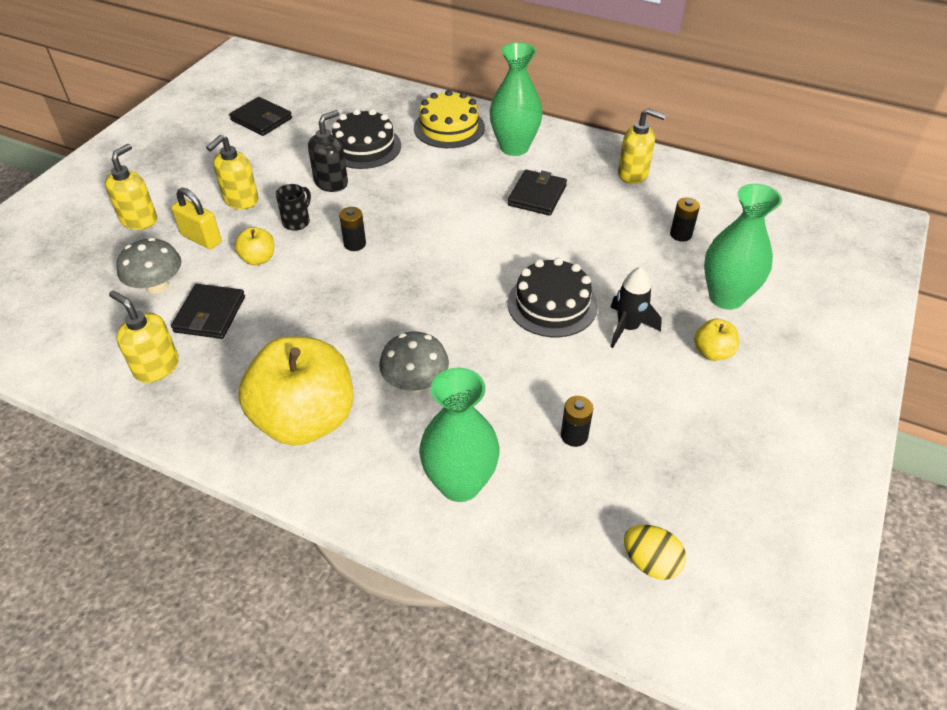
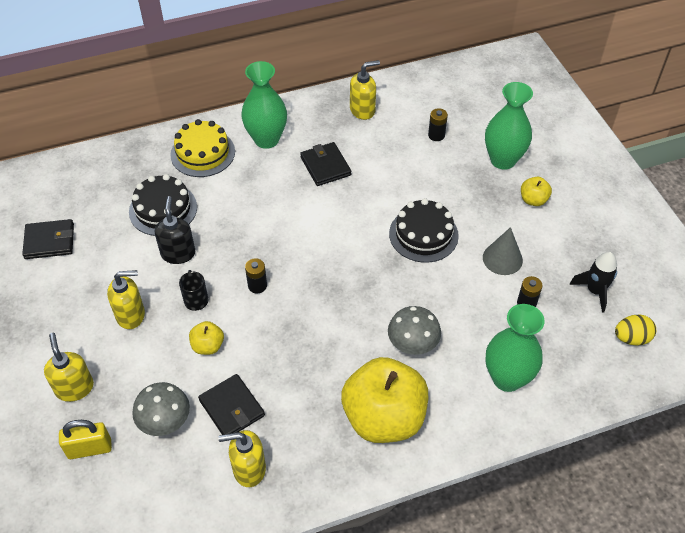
camera: 45 degrees left, 5 degrees up
yellow padlock [171,188,222,249] -> yellow padlock moved to [59,420,112,459]
yellow soap dispenser [206,135,259,209] -> yellow soap dispenser turned 90 degrees counterclockwise [107,270,145,329]
black rocket [611,267,662,348] -> black rocket moved to [569,252,617,313]
none -> grey cone [483,227,523,275]

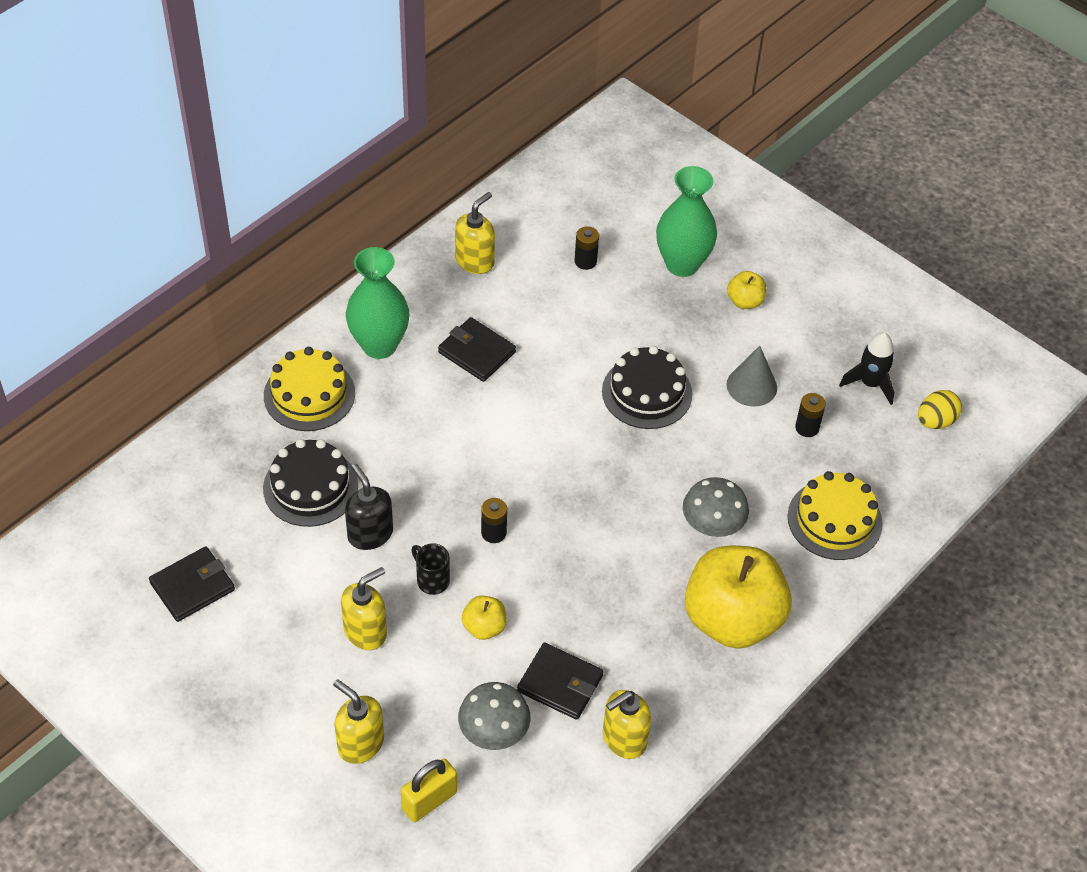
camera: 30 degrees left, 0 degrees up
green vase [485,304,545,392] -> yellow cake [787,471,883,560]

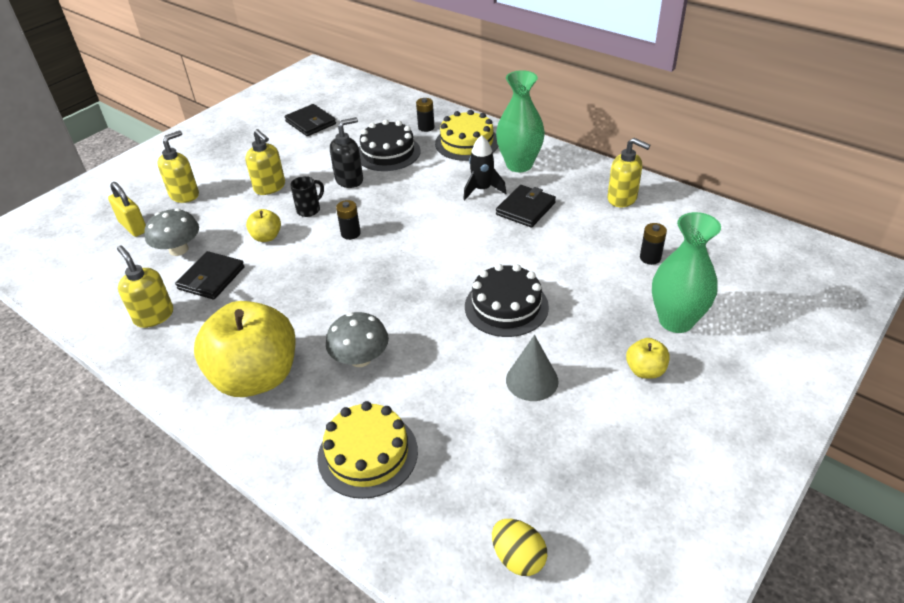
camera: 90 degrees right, 10 degrees down
black battery [795,393,826,437] -> black battery moved to [416,98,435,132]
black rocket [839,333,895,405] -> black rocket moved to [463,135,506,200]

